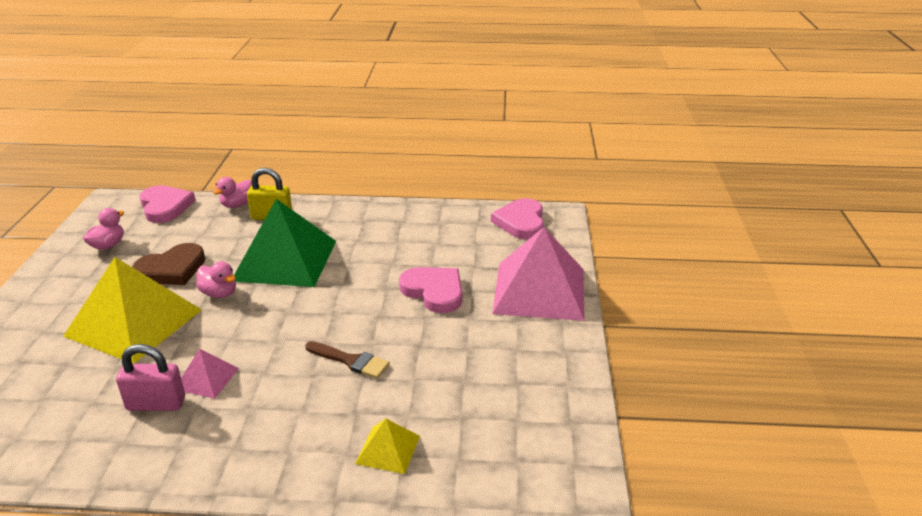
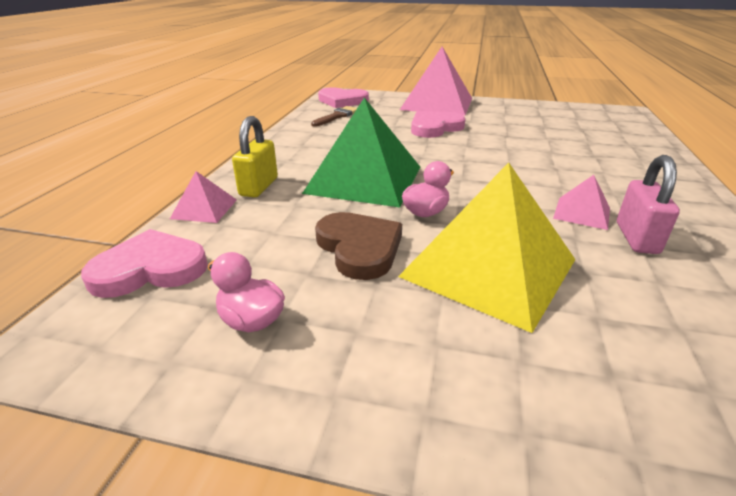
camera: 80 degrees left, 0 degrees up
pink duck [213,177,252,208] -> pink pyramid [170,171,237,223]
brown brush [305,341,390,379] -> brown brush moved to [311,106,357,127]
yellow pyramid [355,419,420,474] -> none

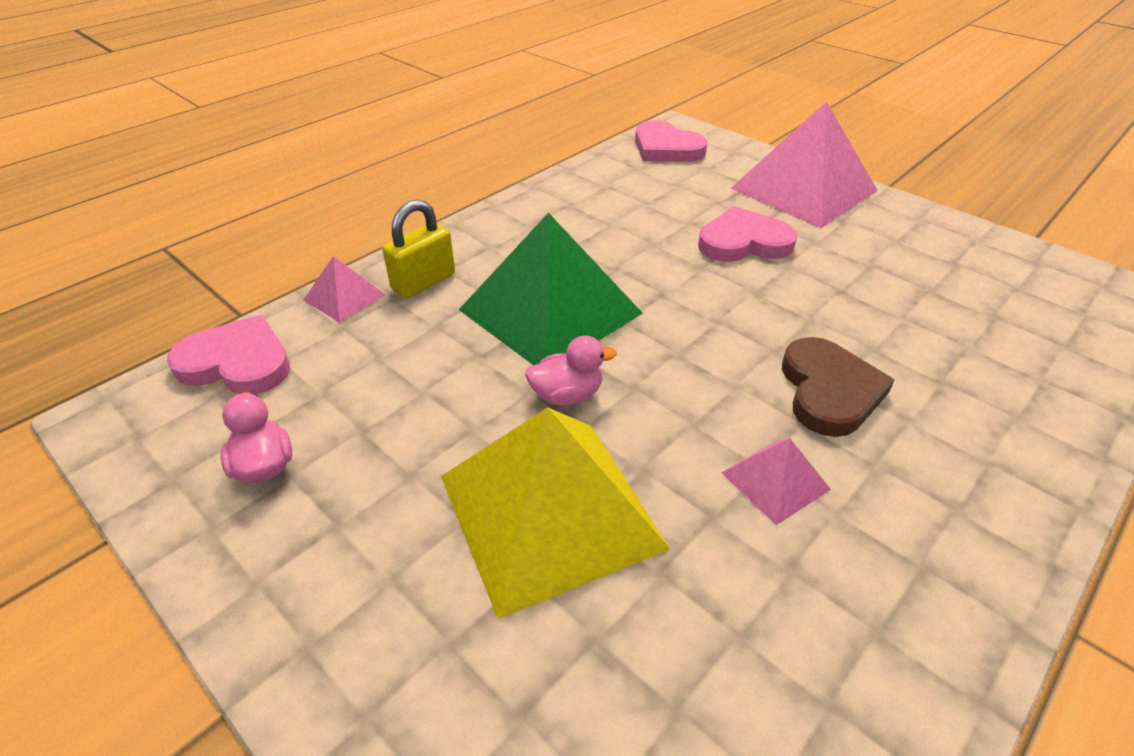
camera: 30 degrees right, 10 degrees up
brown brush [311,106,357,127] -> none
brown heart [315,212,402,280] -> brown heart moved to [782,337,895,437]
pink padlock [617,155,680,254] -> none

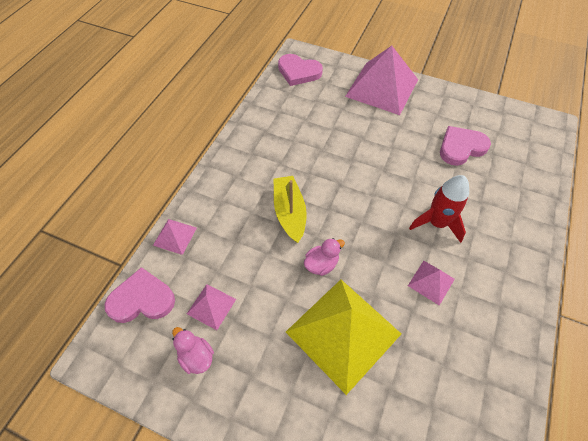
camera: 20 degrees left, 15 degrees up
yellow padlock [383,199,455,298] -> none
green pyramid [459,213,642,365] -> yellow boat [274,176,307,243]
pink heart [698,206,797,262] -> pink heart moved to [440,126,491,166]
brown heart [782,337,895,437] -> red rocket [409,175,469,243]
none -> pink pyramid [187,284,236,330]

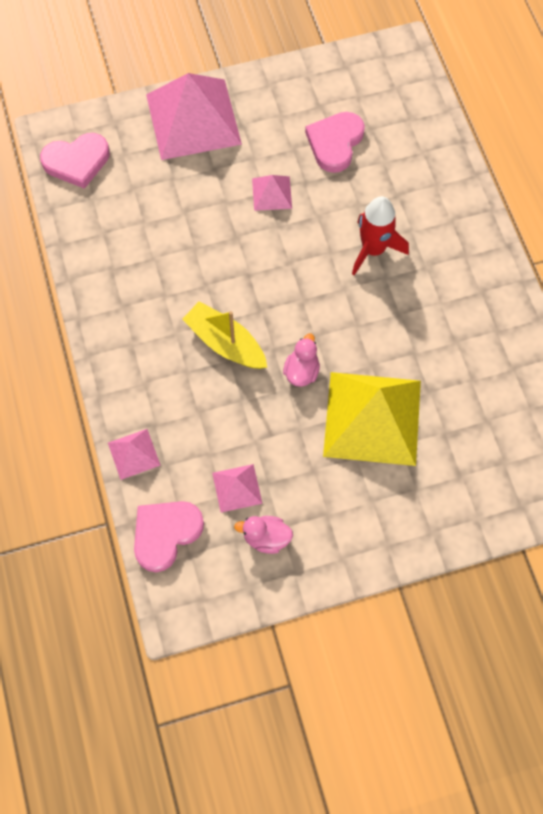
camera: 40 degrees left, 10 degrees up
pink pyramid [408,261,455,306] -> pink pyramid moved to [252,175,292,211]

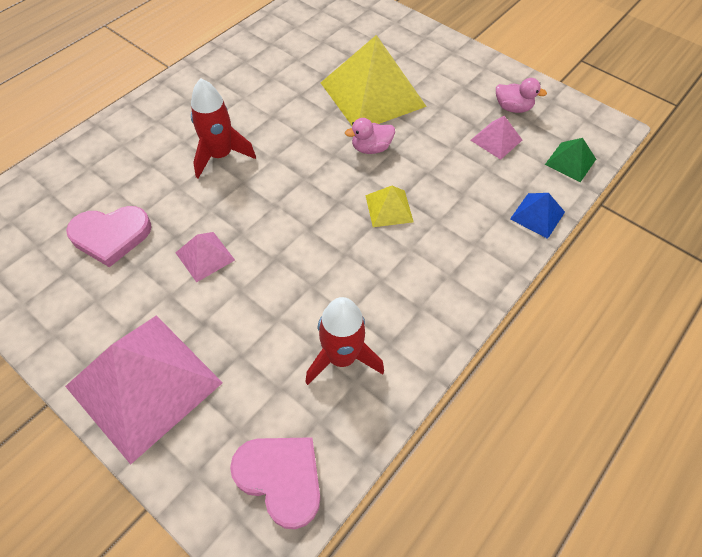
camera: 125 degrees left, 10 degrees down
pink pyramid [108,429,161,480] -> blue pyramid [510,193,565,239]
pink heart [134,501,204,572] -> green pyramid [545,138,596,182]
yellow boat [182,301,267,369] -> yellow pyramid [365,186,414,227]
pink duck [234,516,293,554] -> pink duck turned 45 degrees counterclockwise [496,78,547,113]
none -> red rocket [305,297,384,385]

